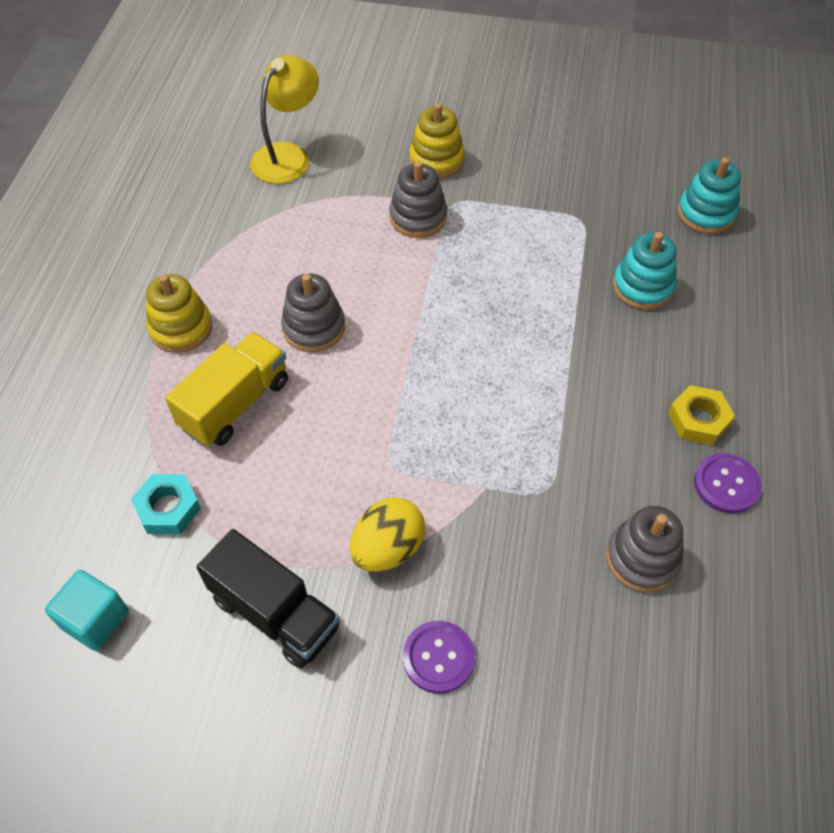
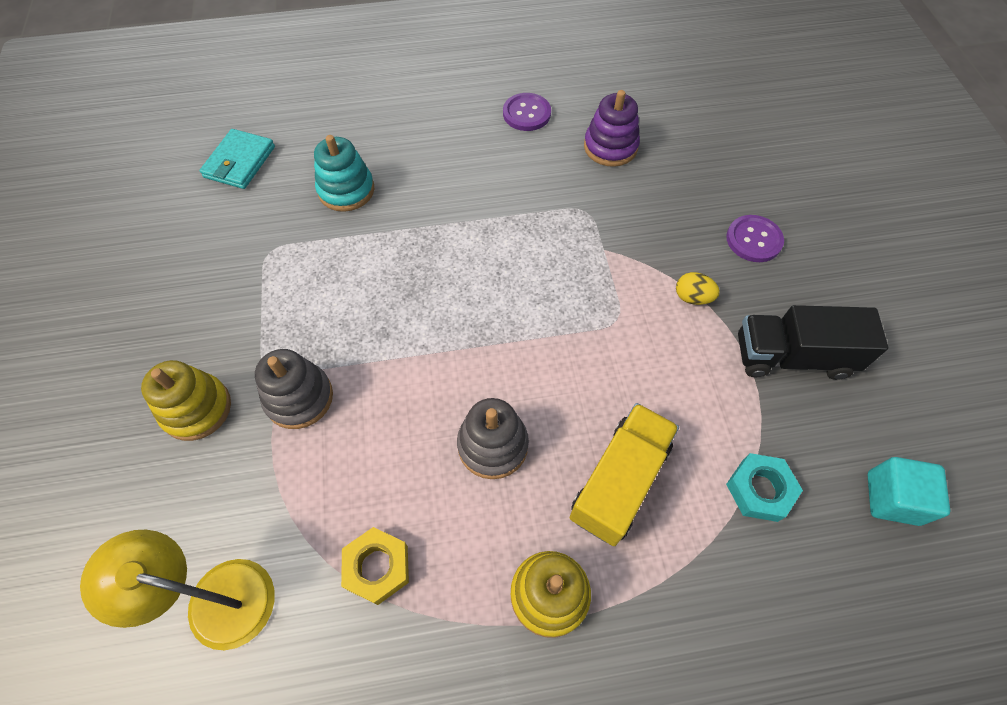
camera: 110 degrees left, 5 degrees up
yellow truck [165,332,288,447] -> yellow truck turned 105 degrees clockwise [570,403,679,546]
black truck [197,529,340,669] -> black truck turned 105 degrees counterclockwise [738,305,888,380]
yellow egg [350,497,425,572] -> yellow egg [676,272,720,305], size x0.58
grey stacking toy [606,506,683,592] -> purple stacking toy [584,90,640,167]
yellow nut [668,385,735,445] -> yellow nut moved to [341,527,409,605]
turquoise stacking toy [678,157,741,234] -> turquoise wallet [199,129,275,189]

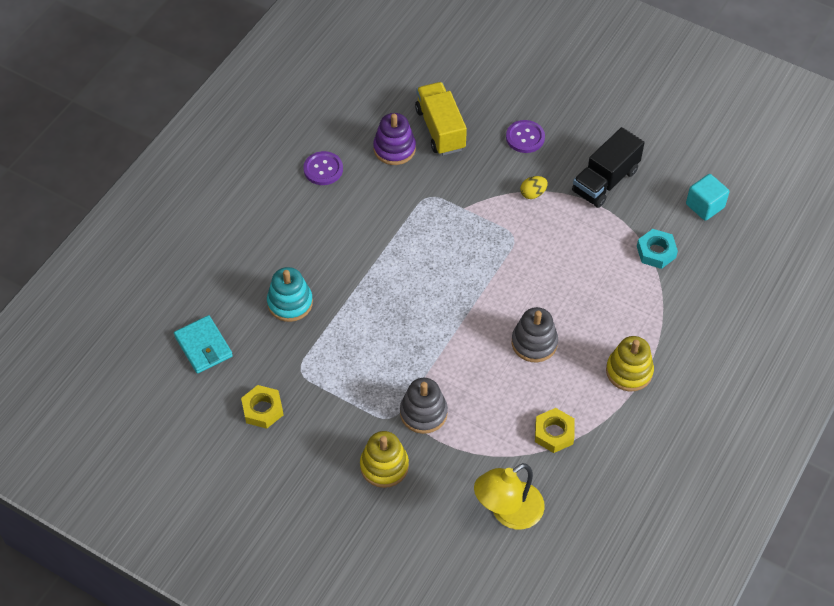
camera: 50 degrees left, 5 degrees down
yellow truck [570,403,679,546] -> yellow truck moved to [415,82,467,155]
none -> yellow nut [241,385,283,429]

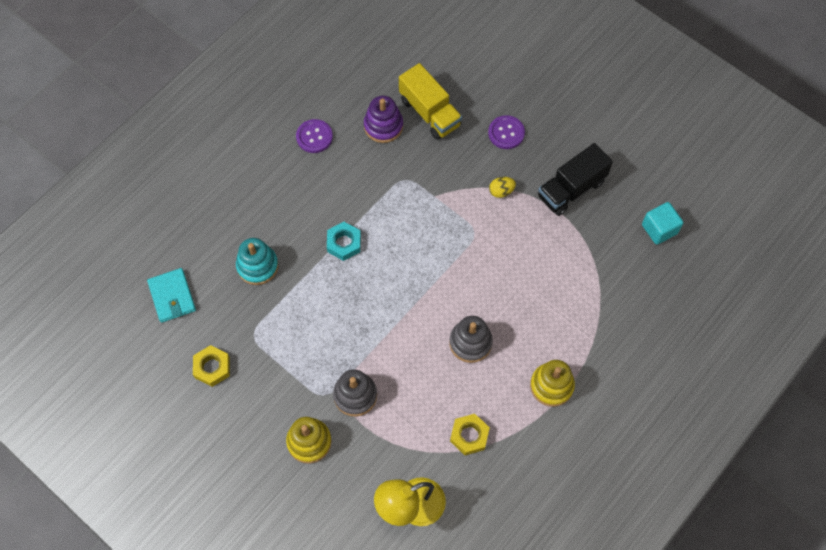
camera: 10 degrees right, 10 degrees up
yellow truck [415,82,467,155] -> yellow truck turned 150 degrees clockwise [399,63,462,140]
turquoise nut [637,229,678,269] -> turquoise nut moved to [327,222,361,261]

